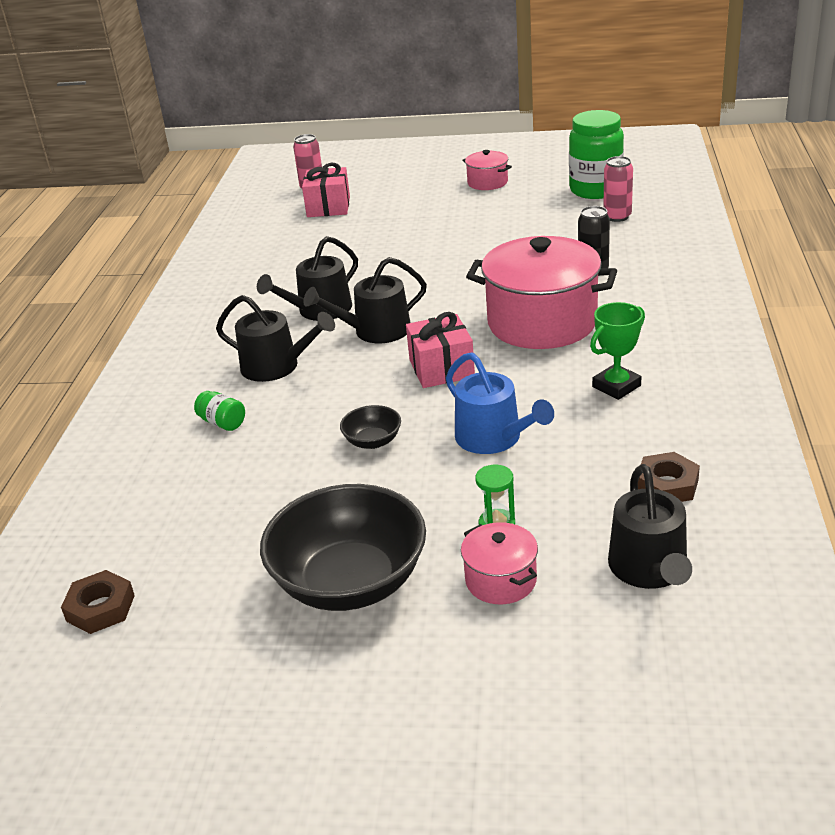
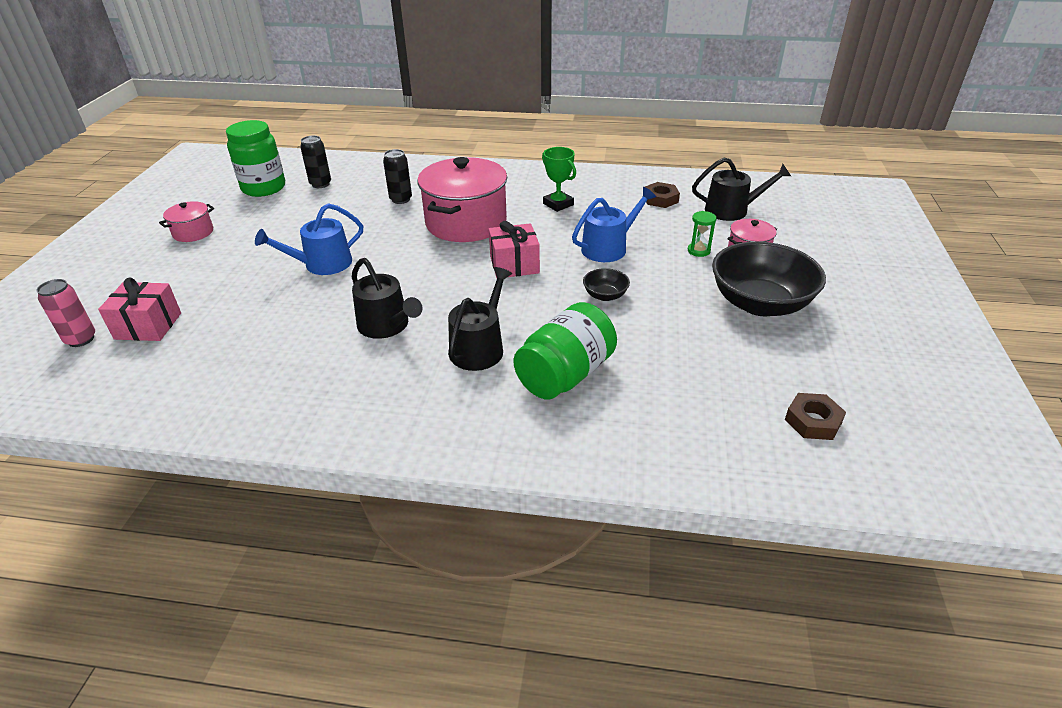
camera: 90 degrees left, 5 degrees up
green jar [194,391,245,431] -> green jar [513,302,617,399], size x2.26
black watering can [303,257,427,343] -> none
pink can [603,156,633,222] -> black can [300,135,331,188]
none -> blue watering can [255,203,363,275]

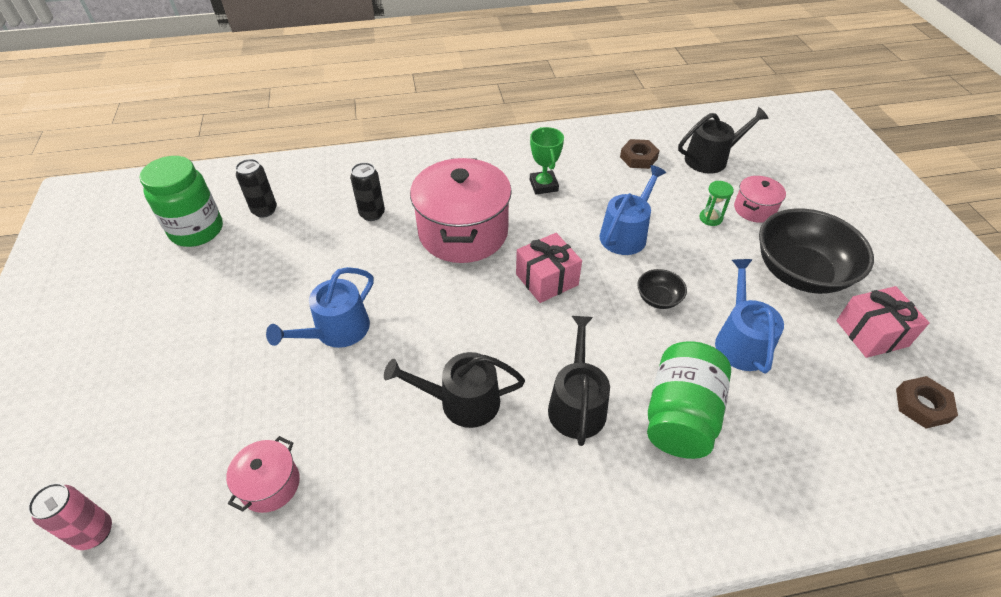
camera: 20 degrees left, 10 degrees up
pink gift [98,278,181,341] -> pink gift moved to [836,286,930,358]
pink pot [159,201,214,242] -> pink pot moved to [226,436,300,513]
black watering can [352,258,423,339] -> black watering can turned 150 degrees clockwise [384,352,525,428]
green trophy [542,147,576,212] -> green trophy turned 45 degrees clockwise [530,127,564,195]
none -> blue watering can [715,259,784,373]

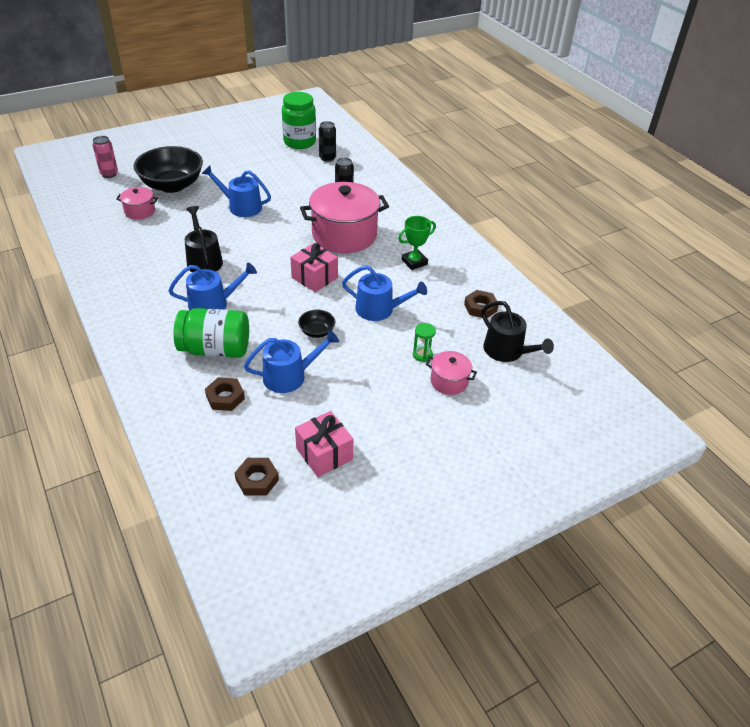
camera: 70 degrees right, 5 degrees down
black watering can [548,316,610,446] -> blue watering can [169,263,257,311]
black bowl [759,209,874,294] -> black bowl moved to [133,146,203,193]
none -> brown nut [205,377,245,411]

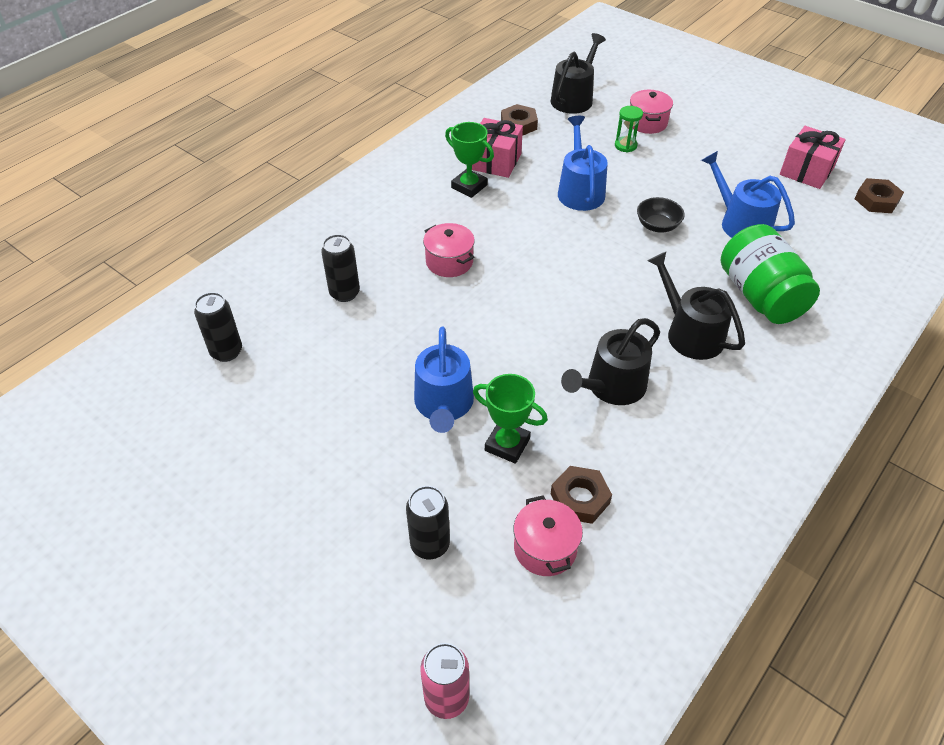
camera: 110 degrees left, 5 degrees up
black bowl [133,146,203,193] -> black can [406,486,450,559]
blue watering can [169,263,257,311] -> black watering can [648,252,745,360]
brown nut [205,377,245,411] -> brown nut moved to [551,466,612,524]
green jar [282,92,316,149] -> none
pink gift [290,243,338,292] -> pink gift moved to [472,118,523,178]
pink pot [300,182,389,253] -> pink pot [423,223,475,277], size x0.47
none -> green trophy [473,374,548,464]

